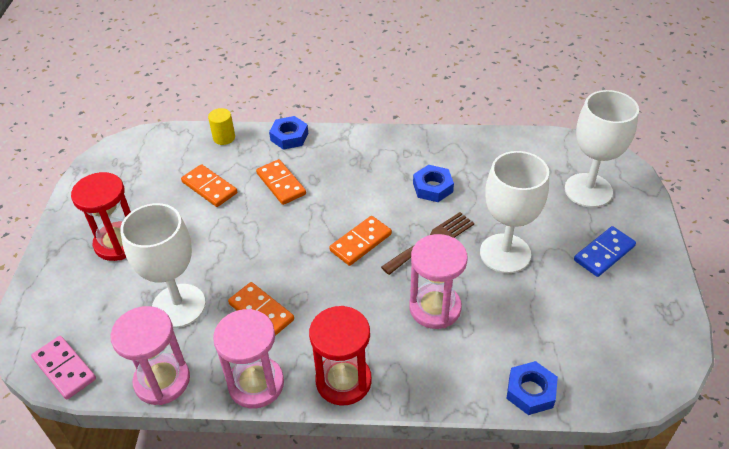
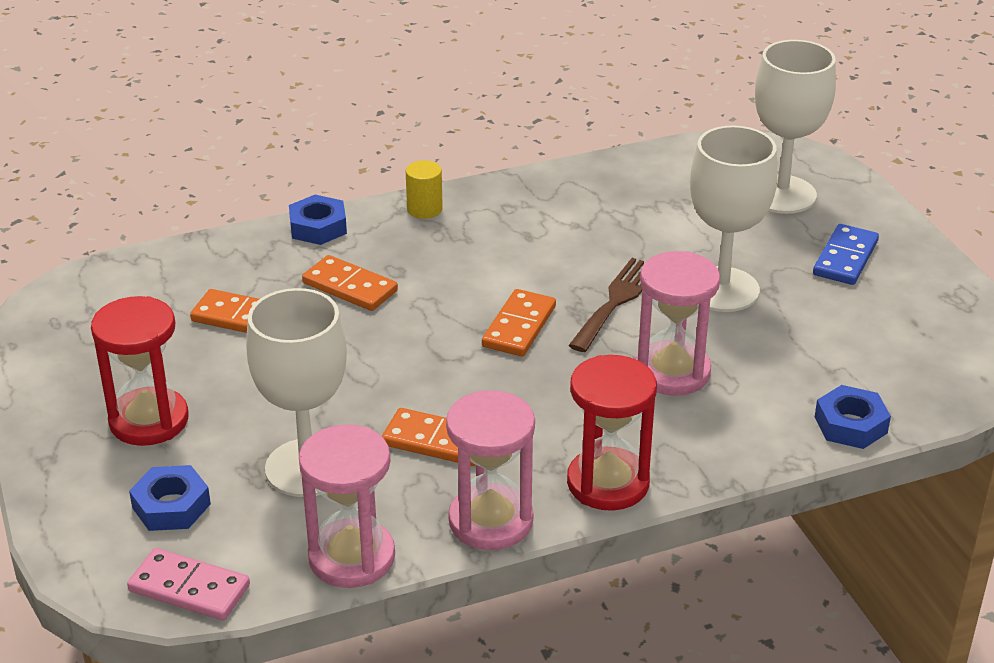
camera: 25 degrees left, 10 degrees down
yellow cylinder [208,108,235,145] -> yellow cylinder moved to [406,160,443,219]
blue nut [413,165,454,202] -> blue nut moved to [129,465,211,531]

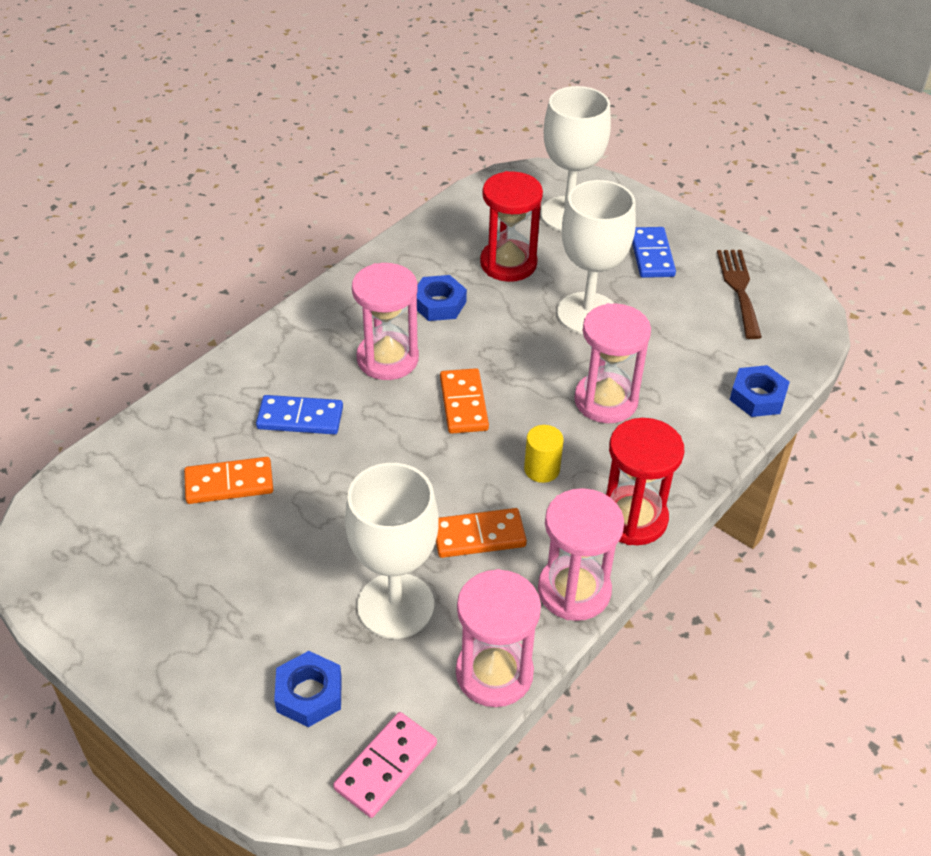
camera: 30 degrees left, 10 degrees up
red hourglass [91,296,189,446] -> red hourglass moved to [480,171,543,282]
pink domino [127,548,250,620] -> pink domino turned 45 degrees counterclockwise [333,712,437,818]
blue nut [289,195,347,245] -> blue nut moved to [417,275,467,321]
orange domino [302,255,398,311] -> blue domino [256,395,343,435]
yellow cylinder [406,160,443,219] -> yellow cylinder moved to [524,425,564,483]
brown fork [568,258,644,352] -> brown fork moved to [717,250,762,339]
none -> pink hourglass [352,263,419,380]

